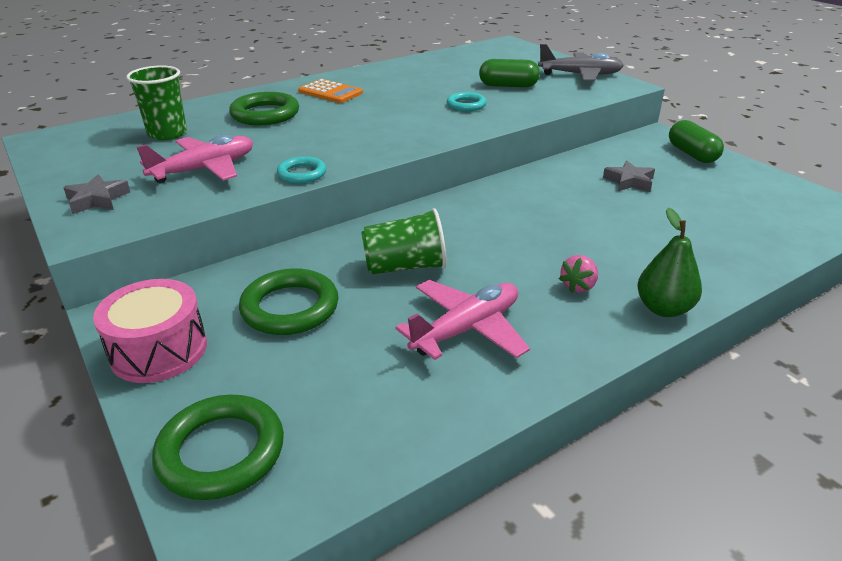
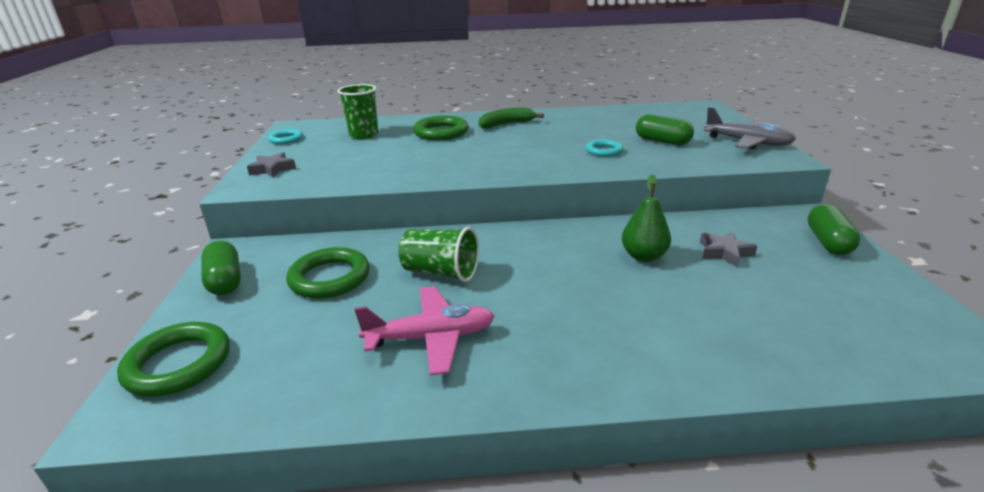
camera: 30 degrees right, 5 degrees down
pink drum [93,279,207,383] -> green capsule [201,241,241,295]
pink plane [137,134,253,183] -> none
turquoise ring [277,156,326,184] -> turquoise ring moved to [268,129,303,144]
orange calculator [298,79,363,103] -> green banana [478,107,544,129]
pink strawberry [559,255,598,293] -> none
green pear [637,208,702,317] -> green pear moved to [622,174,671,262]

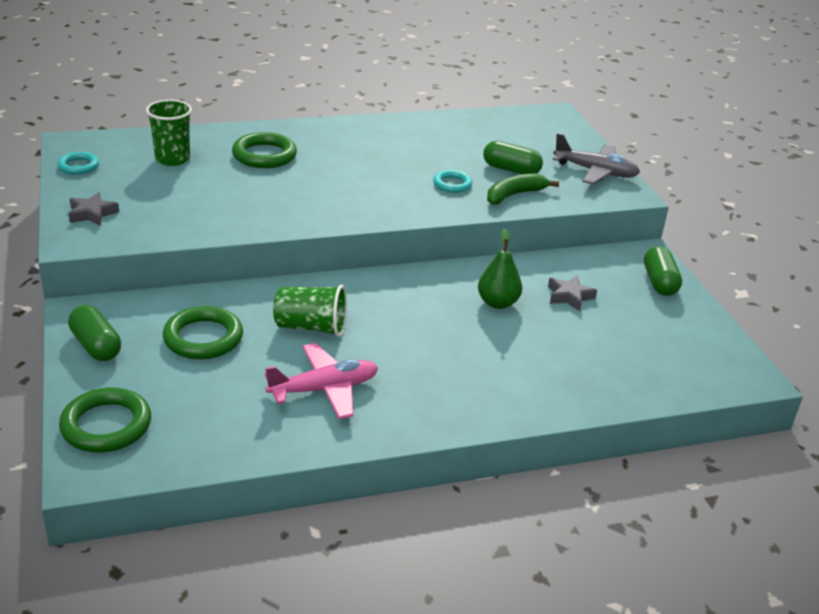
camera: 15 degrees left, 5 degrees up
green banana [478,107,544,129] -> green banana moved to [487,173,559,205]

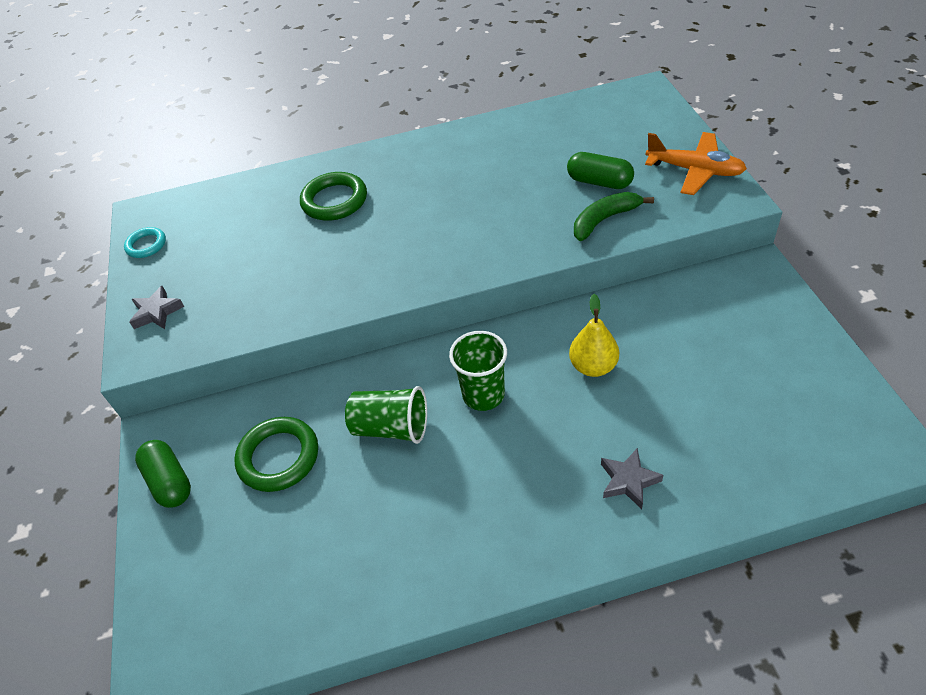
camera: 10 degrees right, 15 degrees up
green ring [59,387,151,453] -> none
green cup [146,100,192,166] -> green cup moved to [449,331,507,411]
pink plane [264,343,378,419] -> none
turquoise ring [433,170,472,193] -> none
green pear [478,229,522,309] -> yellow pear [569,294,619,377]
grey star [548,275,597,311] -> grey star moved to [601,448,663,509]
grey plane [553,133,640,185] -> orange plane [645,132,747,195]
green capsule [644,246,682,296] -> none

